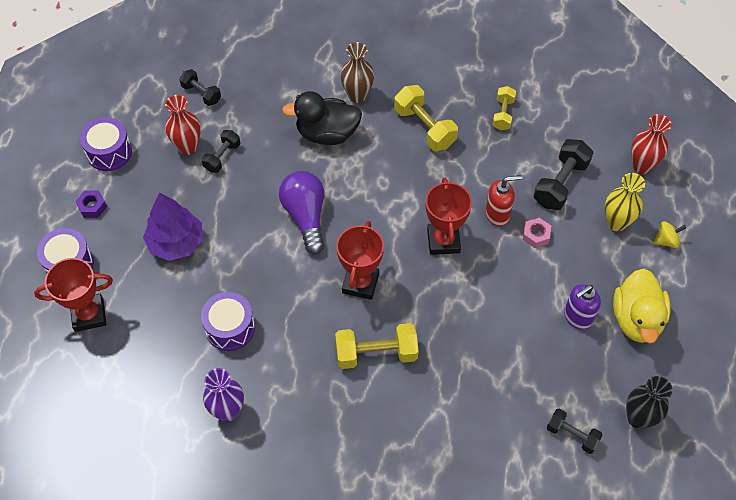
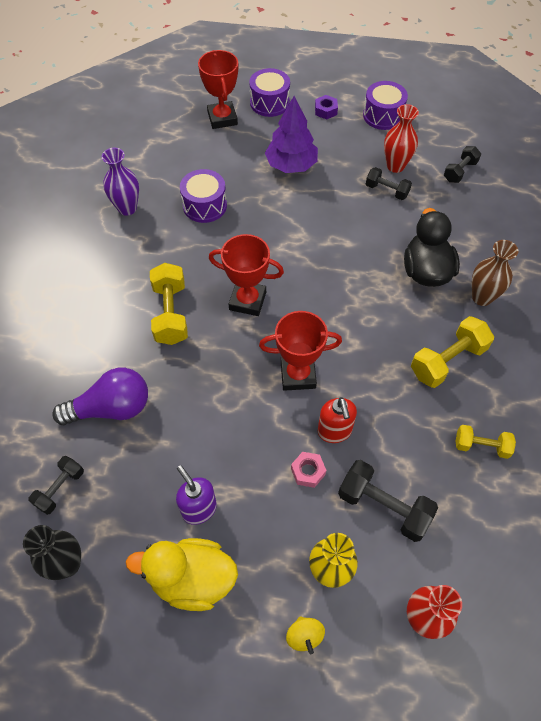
camera: 90 degrees right, 0 degrees up
purple light bulb [279,171,325,254] -> purple light bulb moved to [52,368,148,425]

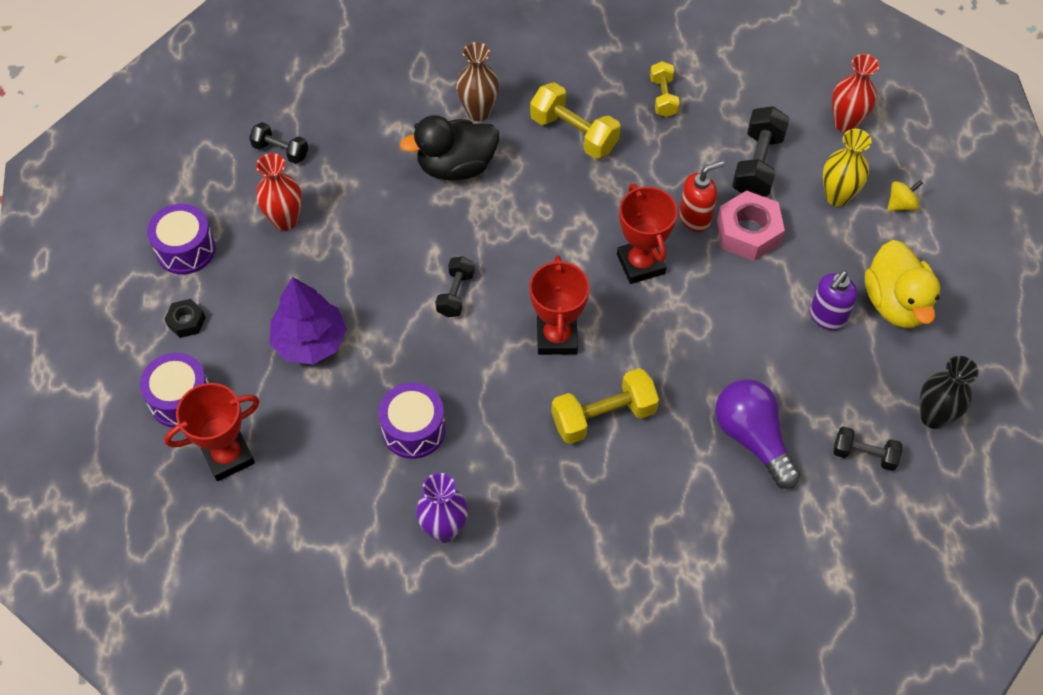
camera: 105 degrees left, 0 degrees up
pink nut [291,452,326,488] -> pink nut [717,190,785,261], size x1.84
purple nut [315,95,338,120] -> black nut [165,299,206,338]
black dumbbell [366,167,412,200] -> black dumbbell moved to [435,256,475,317]

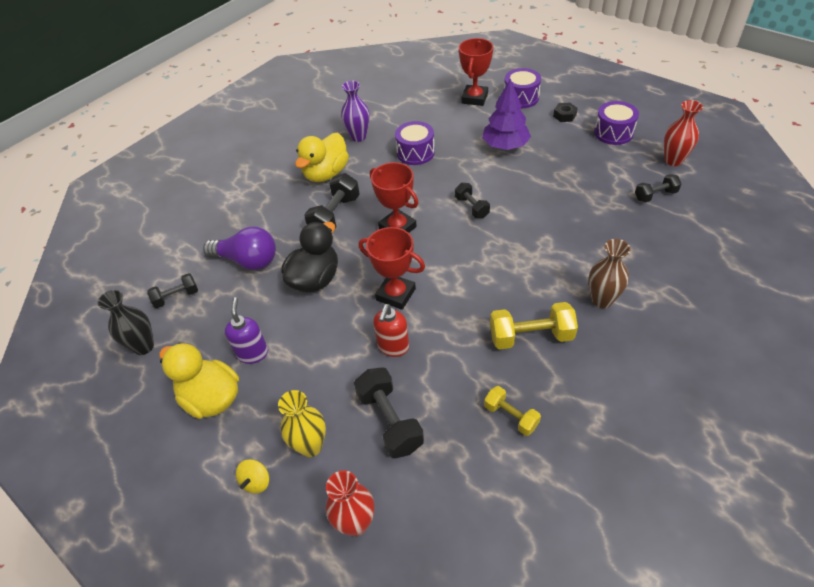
camera: 140 degrees right, 10 degrees down
red vase [256,153,302,231] -> red vase moved to [664,100,703,166]
black duck [400,115,499,180] -> black duck moved to [281,222,338,293]
yellow dumbbell [551,368,659,444] -> black dumbbell [304,173,360,230]
pink nut [717,190,785,261] -> none
none -> yellow duck [295,133,349,182]

